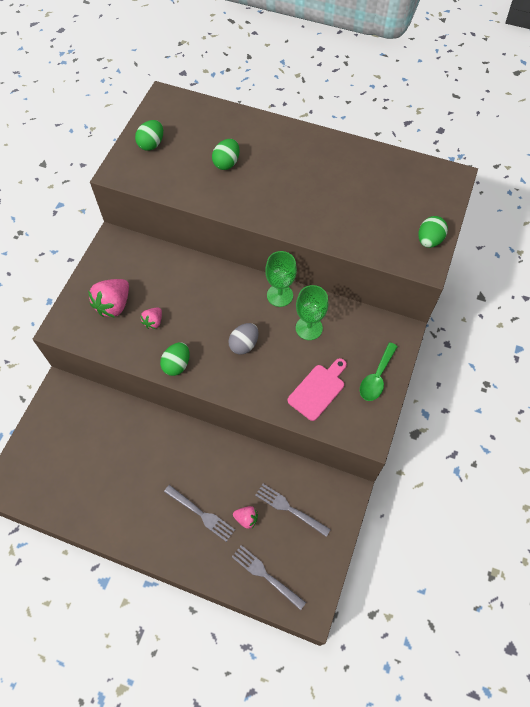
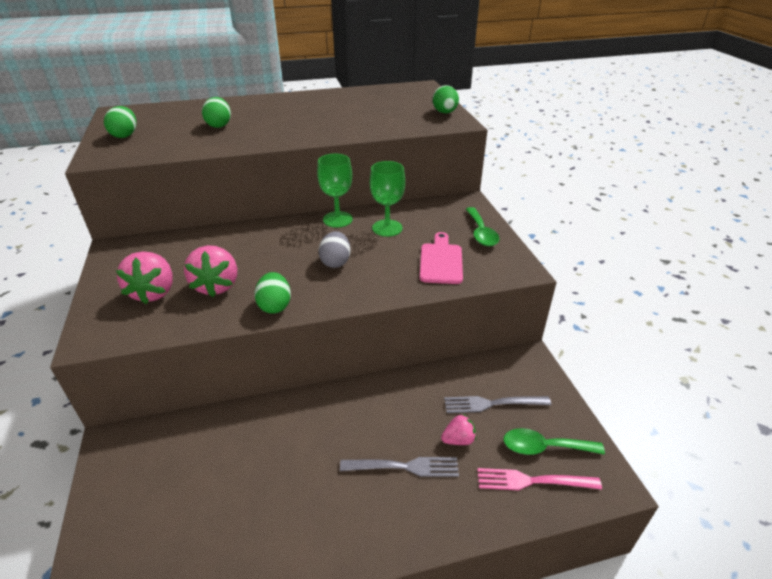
camera: 35 degrees left, 25 degrees down
pink strawberry [141,308,162,329] -> pink strawberry [184,245,237,297], size x1.82
grey fork [232,545,306,610] -> pink fork [477,468,602,491]
none -> green spoon [503,428,605,455]

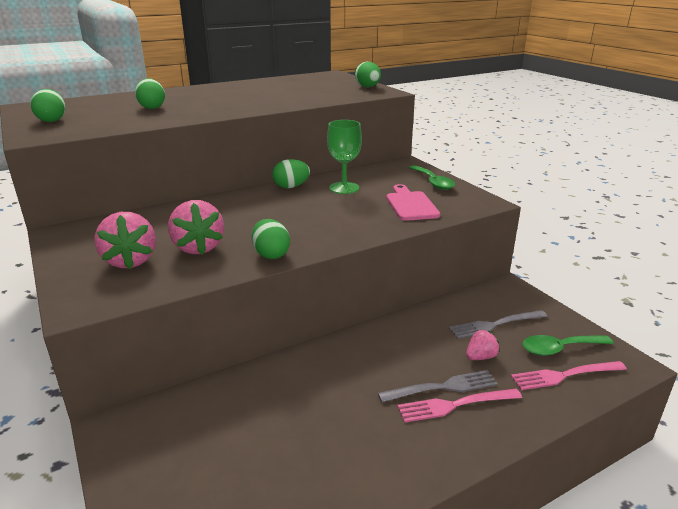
camera: 15 degrees left, 10 degrees down
green goblet [317,154,353,228] -> green egg [272,159,310,188]
grey egg [318,231,351,268] -> none
none -> pink fork [397,388,522,423]

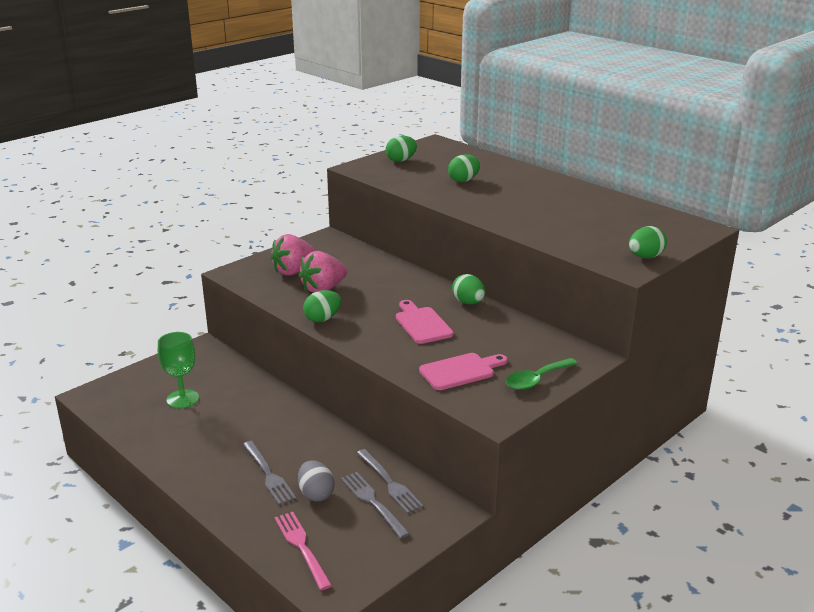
camera: 75 degrees right, 0 degrees up
green goblet [327,120,362,194] -> green goblet moved to [158,332,199,408]
pink fork [397,388,522,423] -> none
pink strawberry [466,330,500,360] -> grey egg [298,460,335,501]
green spoon [522,335,614,356] -> none
none -> grey fork [357,449,423,514]
none -> pink cutting board [396,300,454,344]

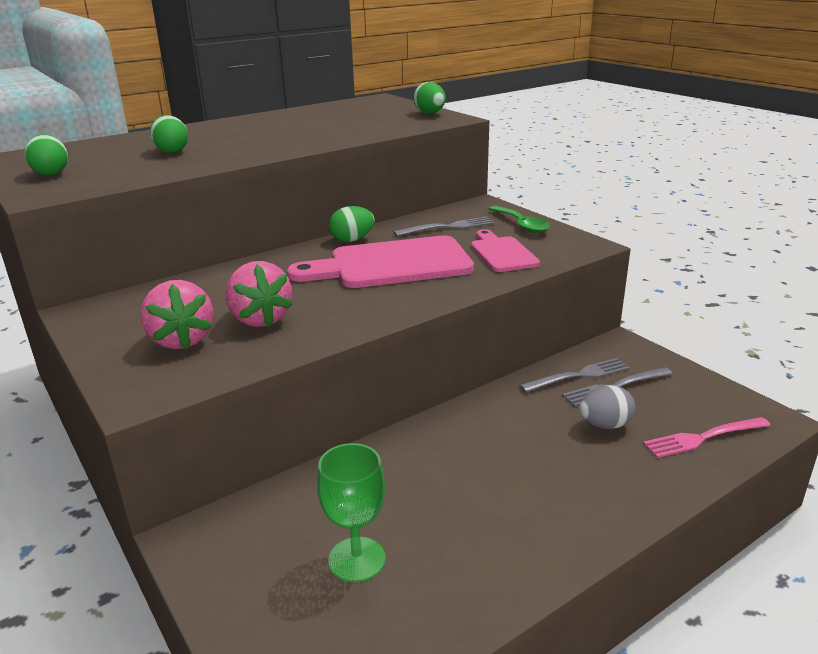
camera: 80 degrees left, 0 degrees up
grey fork [243,441,296,505] -> grey fork moved to [393,217,495,236]
green egg [303,290,341,322] -> none
pink cutting board [396,300,454,344] -> pink cutting board [287,235,474,288], size x1.75

